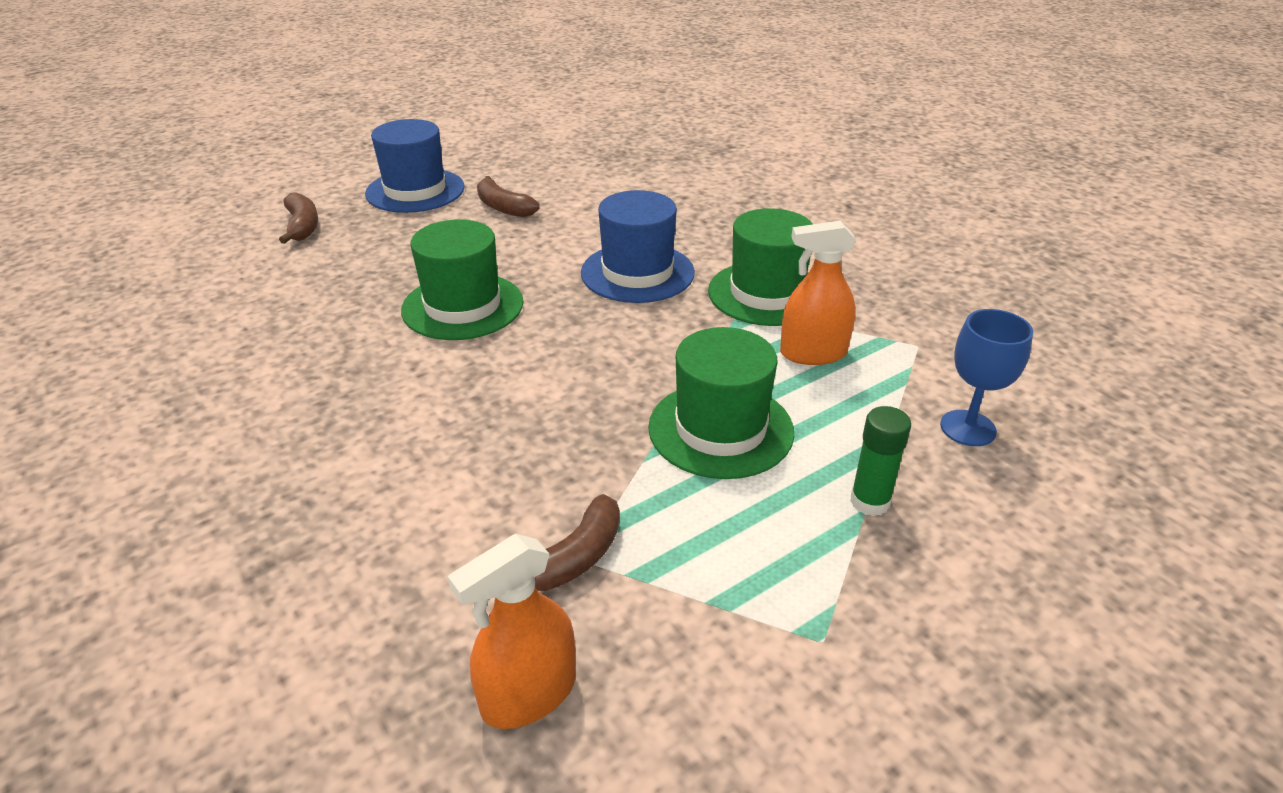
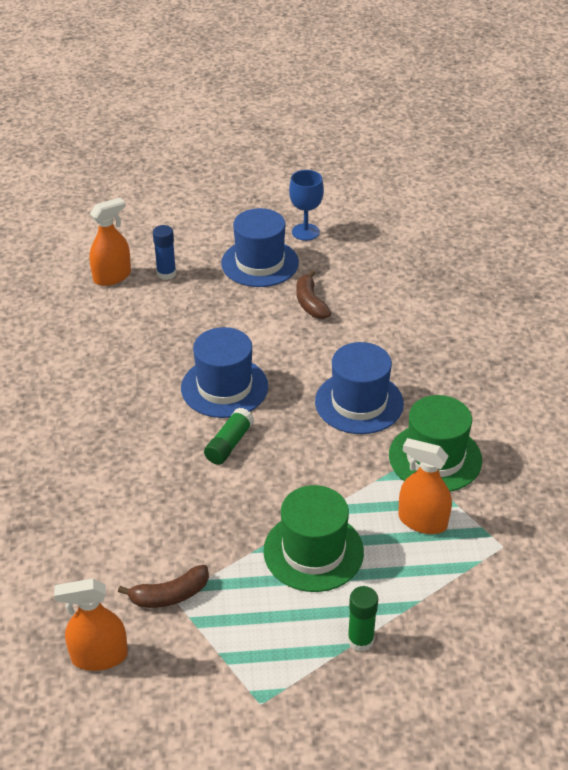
camera: 30 degrees right, 5 degrees up
brown banana [279,192,318,244] -> blue glue stick [153,225,176,280]
green hat [401,219,523,340] -> blue hat [181,327,268,418]
blue goblet [940,309,1033,446] -> blue goblet moved to [289,170,324,241]
none -> orange spray bottle [89,198,131,286]
none -> green glue stick [204,408,254,465]

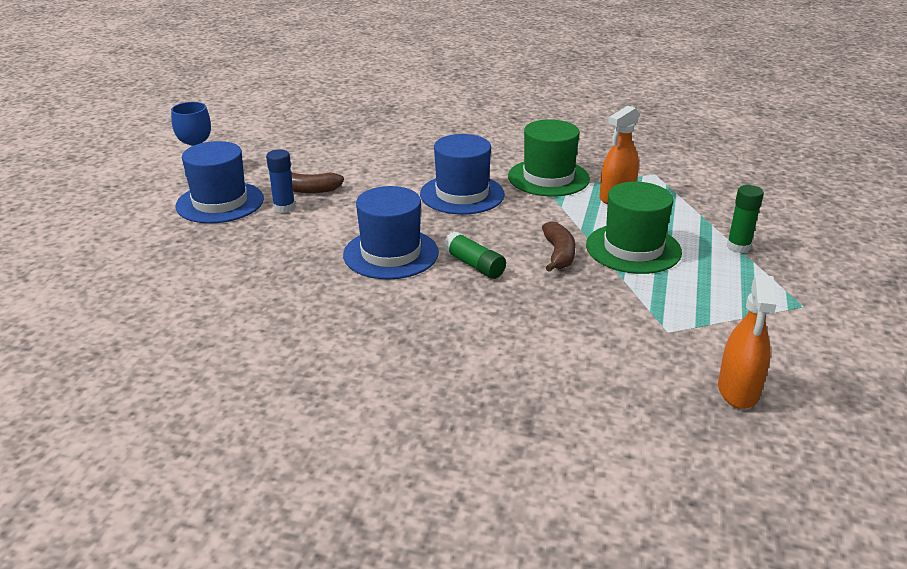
camera: 70 degrees left, 10 degrees down
orange spray bottle [89,198,131,286] -> none
brown banana [118,565,209,608] -> brown banana moved to [542,221,576,272]
blue glue stick [153,225,176,280] -> blue glue stick moved to [266,149,295,213]

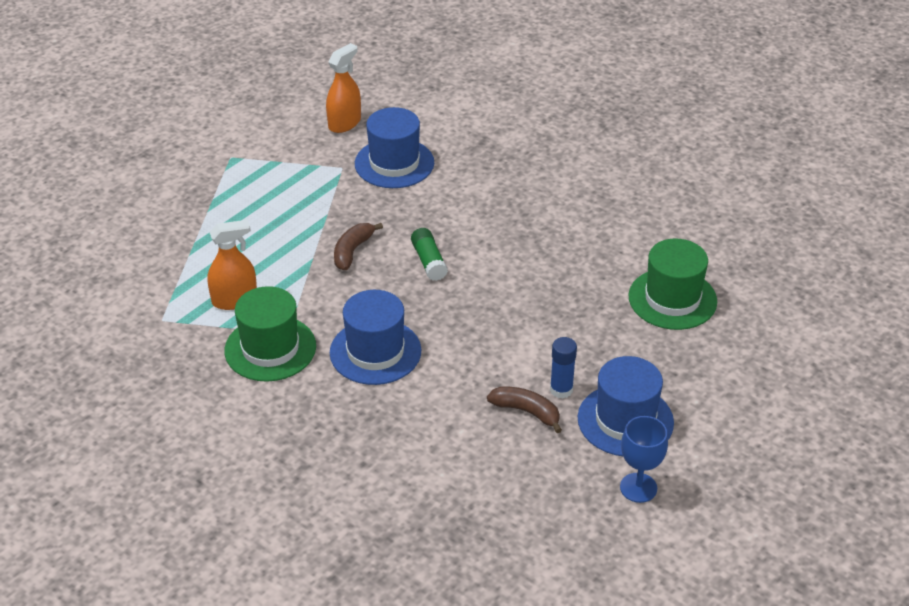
camera: 155 degrees left, 10 degrees up
blue hat [343,186,439,279] -> blue hat moved to [355,107,434,188]
green hat [586,182,682,274] -> green hat moved to [628,239,717,330]
green glue stick [727,185,764,253] -> none

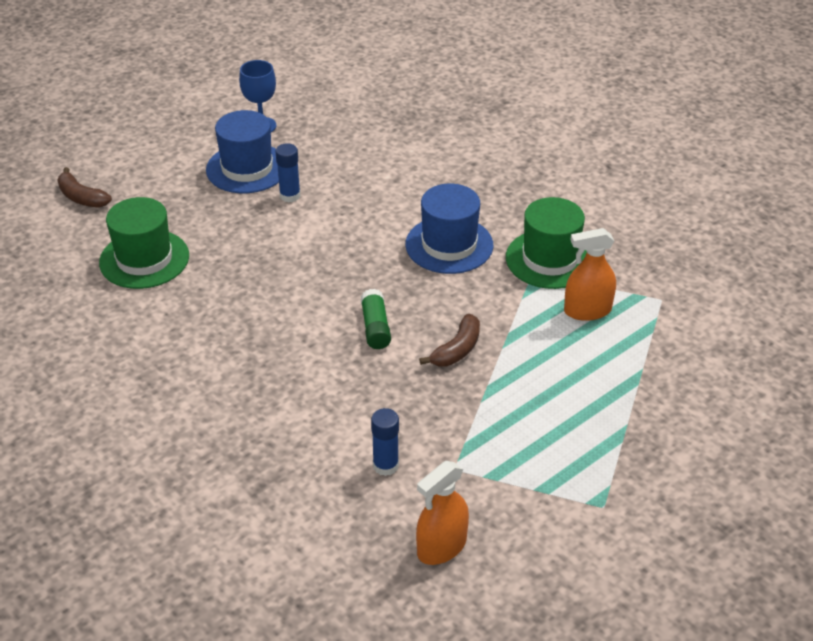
camera: 170 degrees left, 0 degrees up
blue hat [355,107,434,188] -> blue glue stick [371,408,399,476]
brown banana [487,386,562,433] -> brown banana moved to [57,167,112,207]

